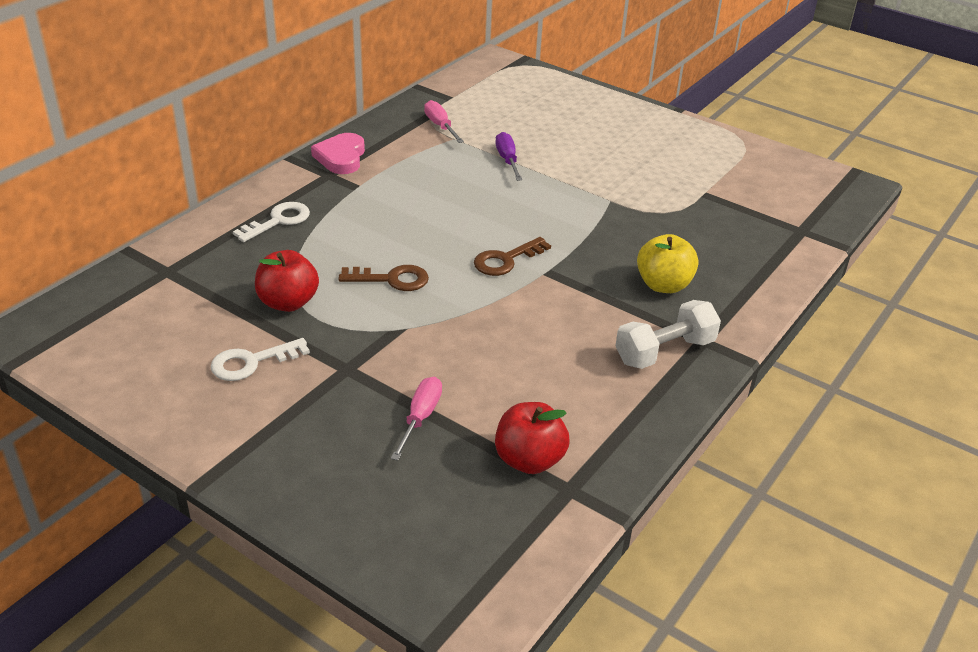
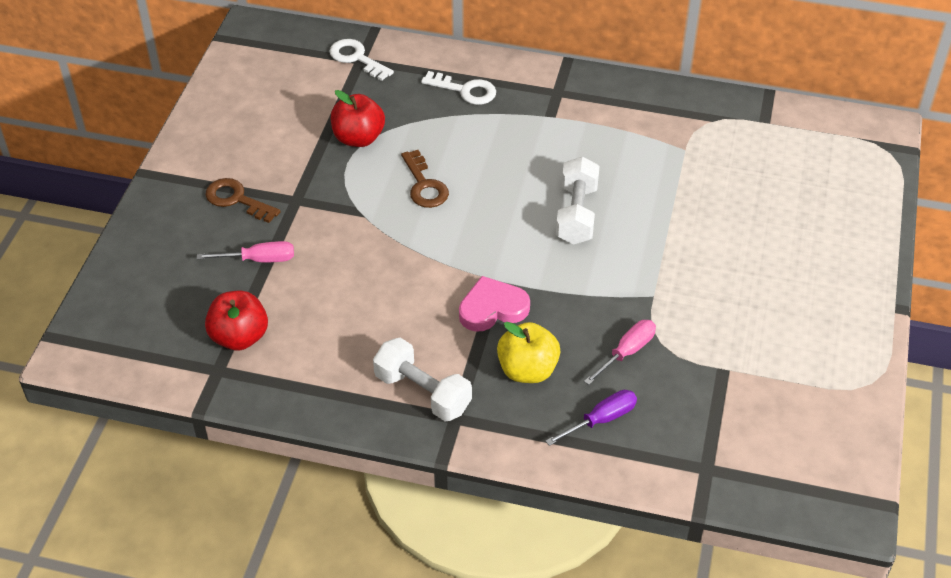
camera: 70 degrees right, 10 degrees up
white key [210,338,310,381] -> white key moved to [330,39,394,81]
pink heart [311,133,365,174] -> pink heart moved to [459,276,530,332]
pink screwdriver [424,100,464,143] -> pink screwdriver moved to [584,320,656,385]
brown key [474,237,551,276] -> brown key moved to [205,178,281,223]
purple screwdriver [495,132,522,181] -> purple screwdriver moved to [545,390,637,446]
none -> white dumbbell [556,156,600,245]

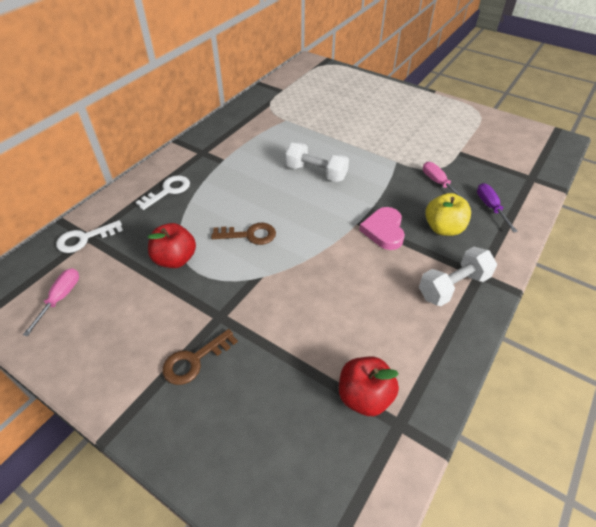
camera: 70 degrees left, 0 degrees up
pink screwdriver [197,241,294,262] -> pink screwdriver moved to [23,268,79,336]

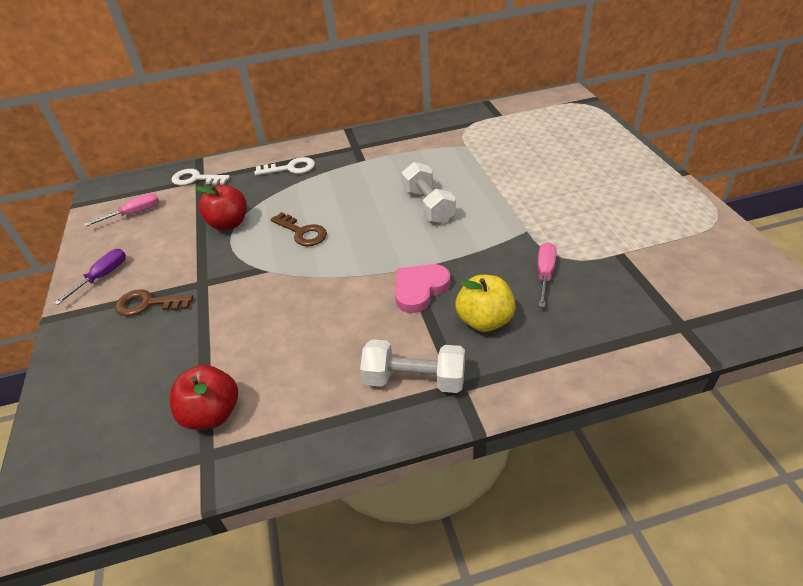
camera: 45 degrees right, 5 degrees down
purple screwdriver [477,183,518,233] -> purple screwdriver moved to [54,249,126,305]

